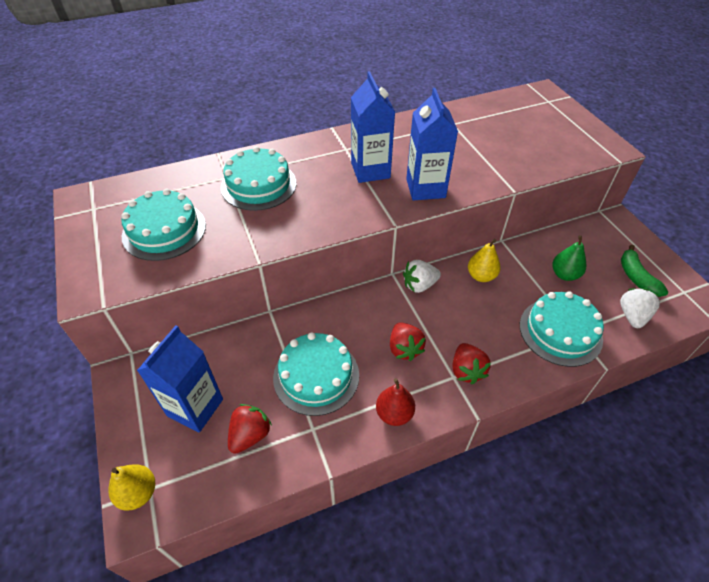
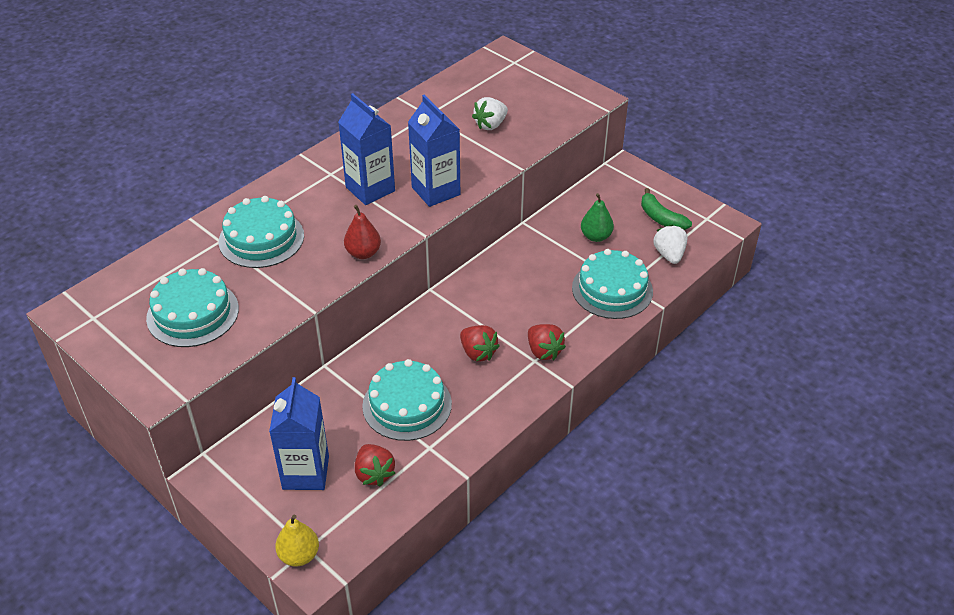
camera: 25 degrees left, 5 degrees down
red strawberry [228,404,272,454] -> red strawberry turned 150 degrees clockwise [355,444,395,487]
red pear [376,378,415,426] -> red pear moved to [344,205,381,259]
white strawberry [403,260,441,293] -> white strawberry moved to [472,97,508,130]
yellow pear [468,239,501,282] -> none

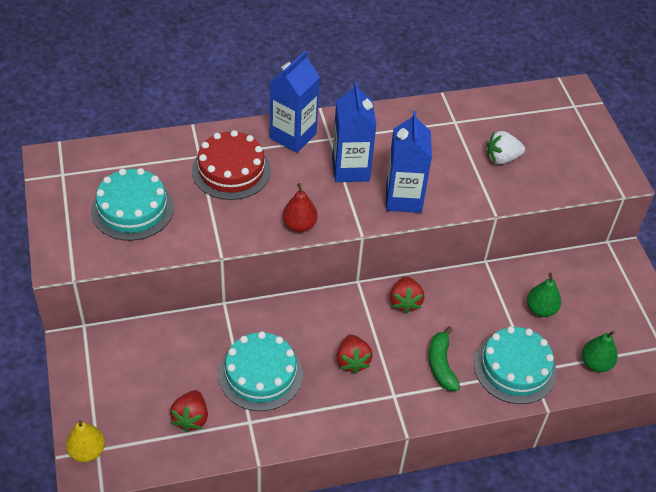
camera: 30 degrees right, 5 degrees up
turquoise cake [219,196,304,268] -> red cake [192,130,271,200]
blue carton [269,377,329,490] -> blue carton moved to [270,51,320,153]
red strawberry [528,324,566,360] -> red strawberry moved to [390,277,424,314]
green banana [641,188,692,230] -> green banana moved to [429,326,460,391]
white strawberry [653,224,688,264] -> green pear [582,331,618,372]

